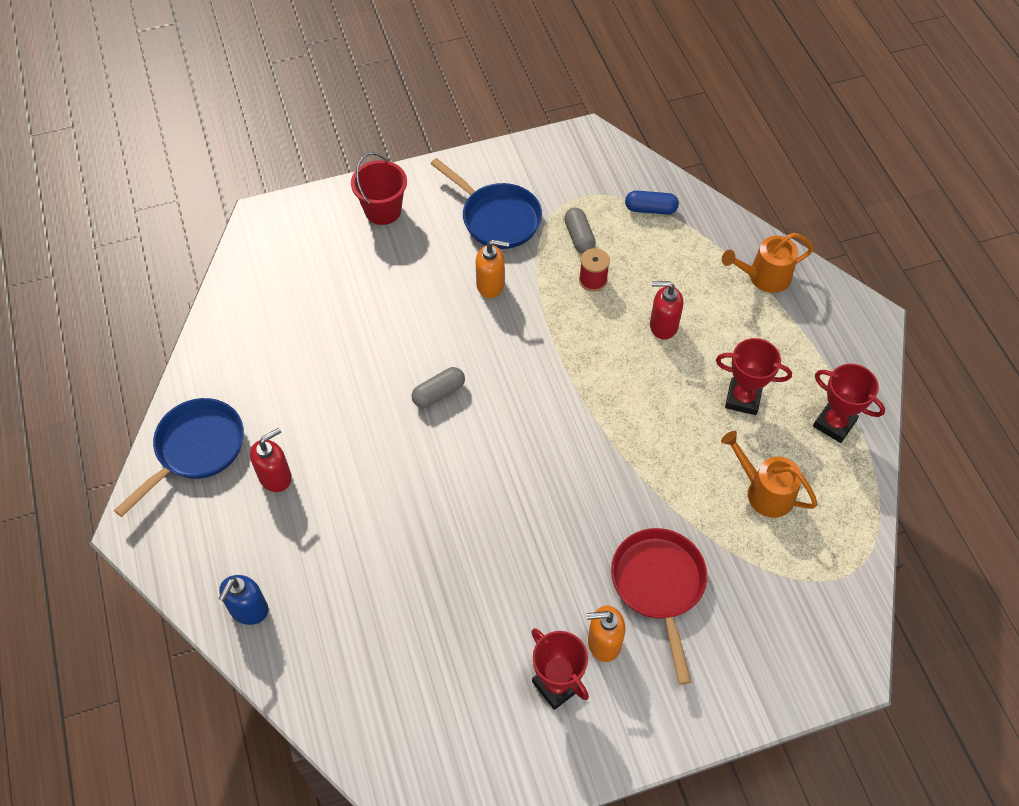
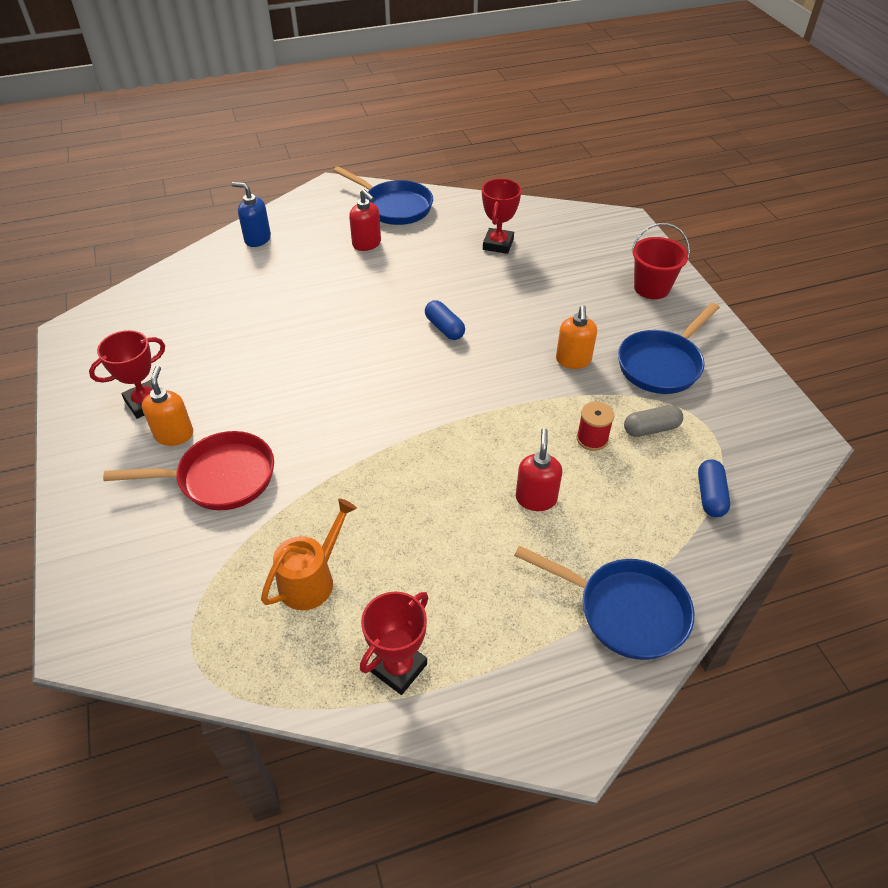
camera: 90 degrees right, 10 degrees down
grey capsule [412,367,465,408] -> blue capsule [425,300,465,340]
red trophy [716,338,792,415] -> red trophy moved to [482,178,522,254]
orange watering can [722,233,814,293] -> blue pan [514,545,694,660]

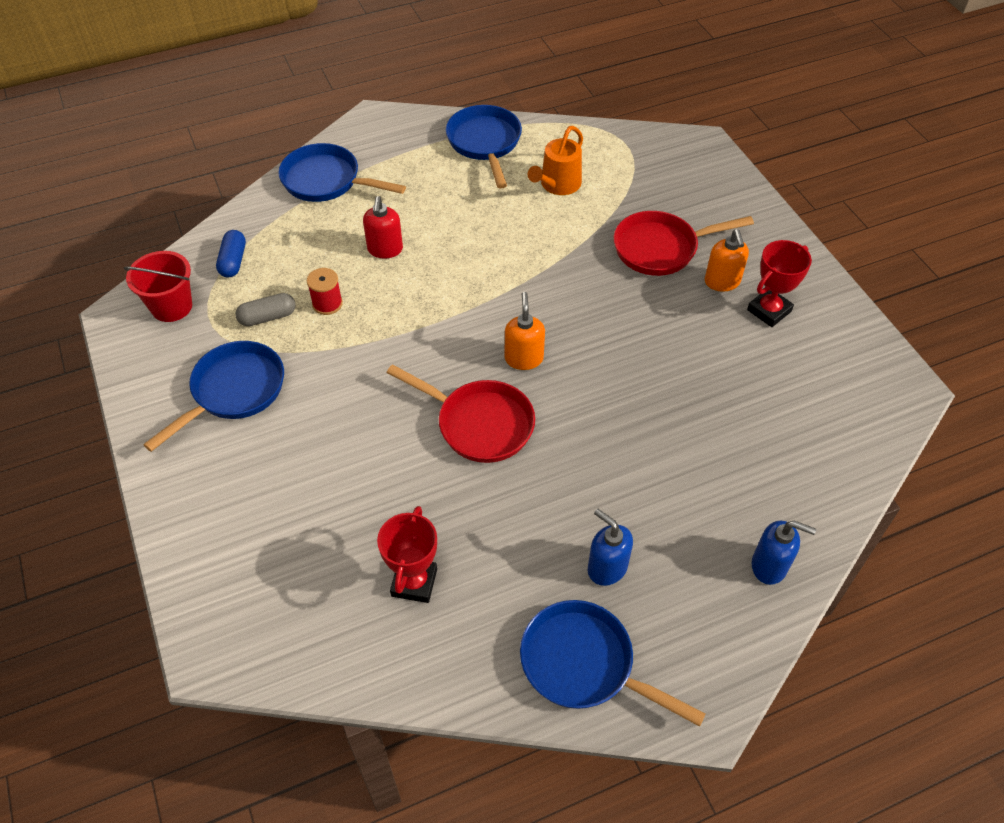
camera: 175 degrees right, 5 degrees up
red soap dispenser [349,189,381,251] -> blue soap dispenser [588,509,633,586]
red trophy [360,591,428,695] -> blue pan [446,105,522,189]
blue capsule [425,300,465,340] -> red pan [387,364,535,463]
orange soap dispenser [556,305,597,369] -> orange soap dispenser moved to [505,292,545,370]
red bucket [632,223,690,299] -> red bucket moved to [124,251,192,322]

